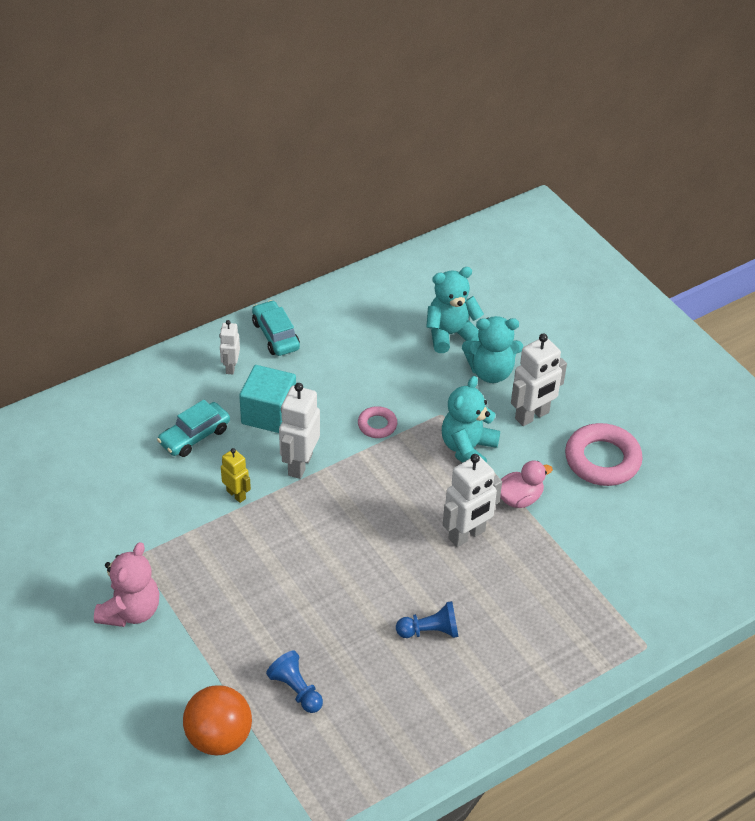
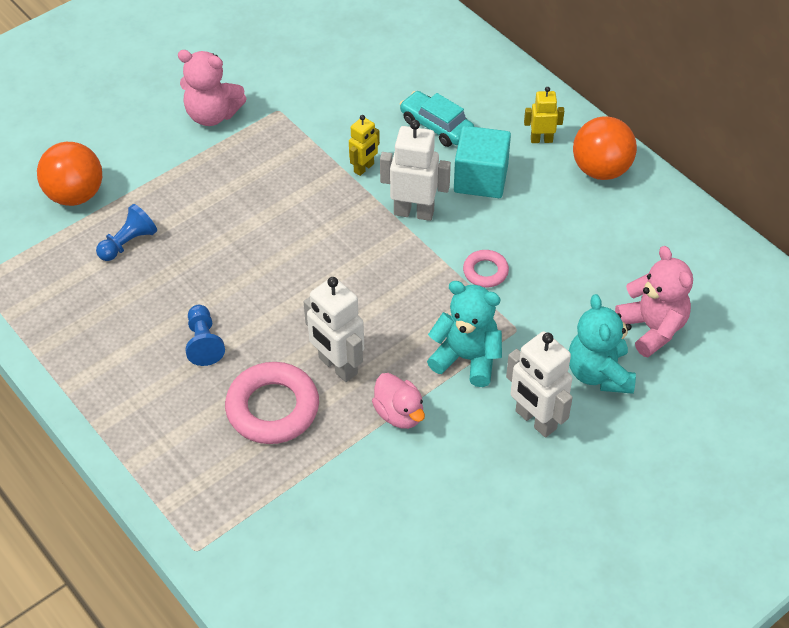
camera: 85 degrees right, 5 degrees up
white robot [220,320,240,374] -> yellow robot [524,87,564,143]
turquoise car [252,300,300,356] -> orange ball [573,116,637,180]
turquoise teddy bear [426,267,484,353] -> pink teddy bear [615,246,693,357]
pink ring [565,423,643,486] -> pink ring moved to [225,362,319,444]

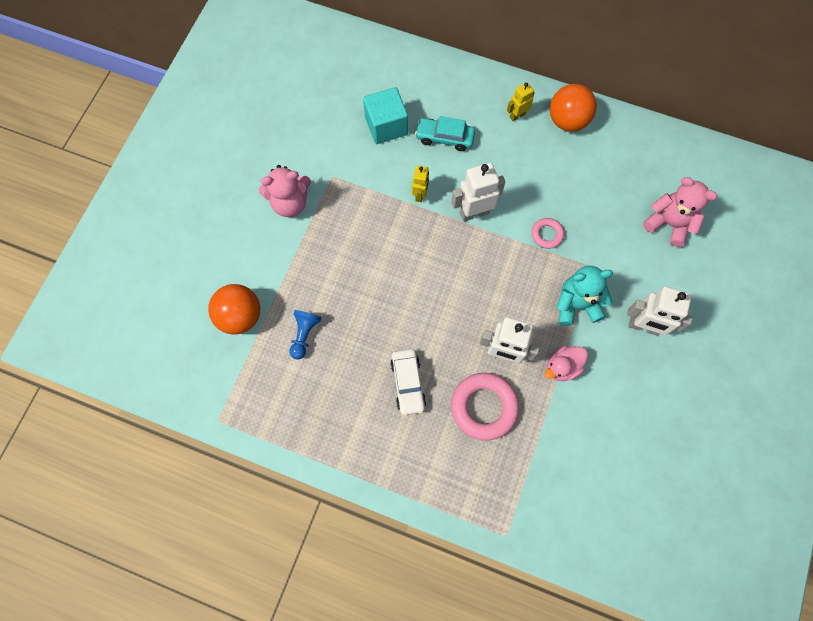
camera: 30 degrees left, 20 degrees up
blue pawn [185,305,225,366] -> white car [390,349,426,416]
pink duck [372,373,425,429] -> pink duck turned 120 degrees clockwise [545,345,588,381]
turquoise cube [454,126,511,198] -> turquoise cube moved to [363,87,408,144]
turquoise teddy bear [569,294,636,394] -> none

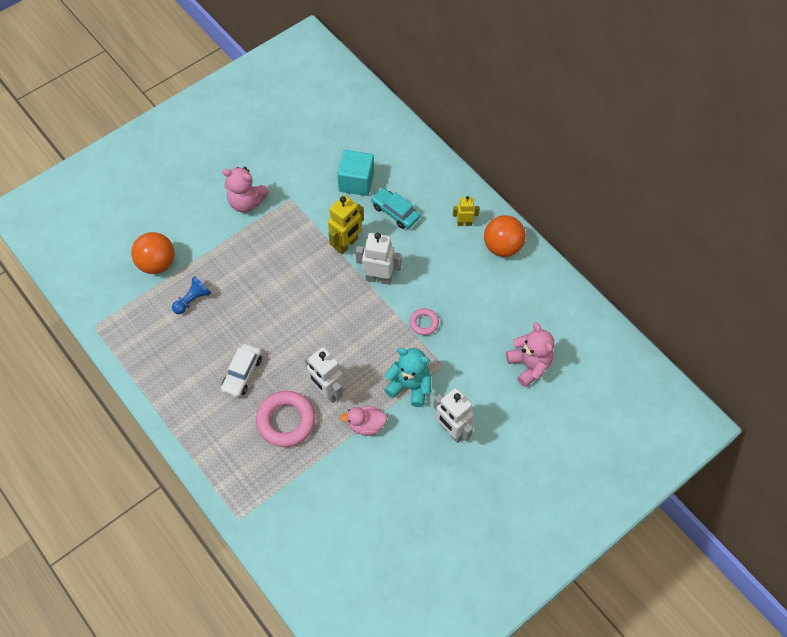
camera: 30 degrees right, 10 degrees down
yellow robot [412,165,429,202] -> yellow robot [328,195,364,254], size x1.71

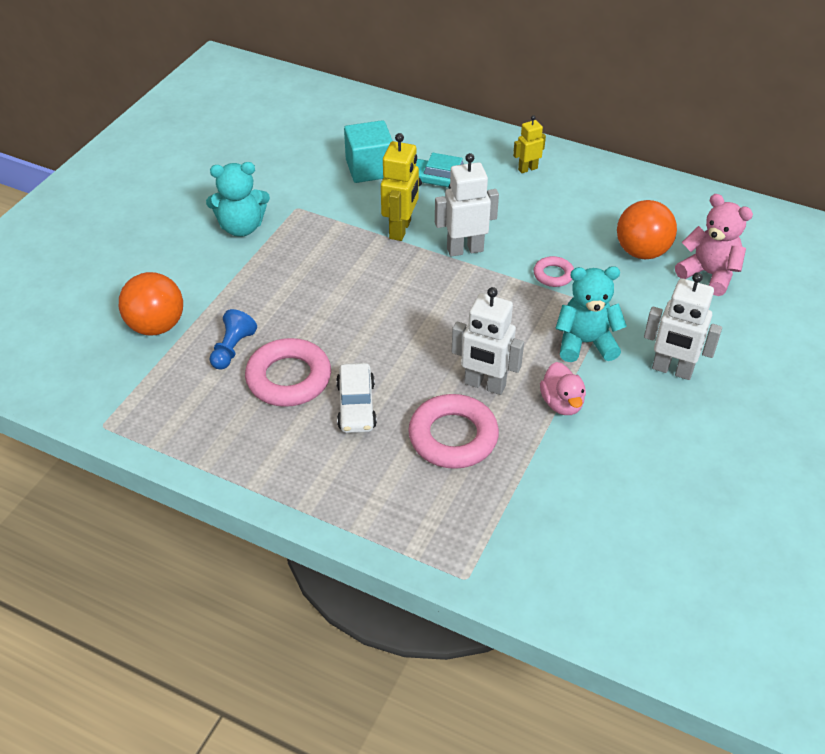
camera: 25 degrees left, 15 degrees down
pink teddy bear [222,167,269,213] -> turquoise teddy bear [206,162,270,237]
pink duck [340,406,387,436] -> pink duck turned 75 degrees counterclockwise [540,362,586,415]
orange ball [484,215,526,257] -> orange ball moved to [617,200,677,259]
none -> pink ring [245,338,331,407]

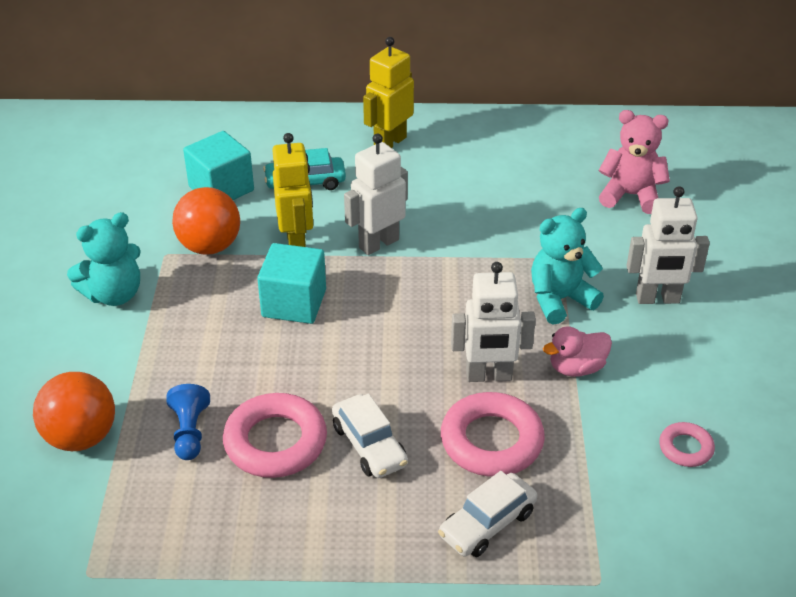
camera: 25 degrees left, 5 degrees down
yellow robot [513,115,546,173] -> yellow robot [363,37,414,148], size x1.71
pink ring [534,256,574,287] -> pink ring moved to [659,422,715,467]
pink duck [540,362,586,415] -> pink duck turned 105 degrees clockwise [543,326,612,377]
orange ball [617,200,677,259] -> orange ball moved to [172,187,240,255]
none -> turquoise cube [257,243,326,324]
none -> white car [438,471,537,557]

